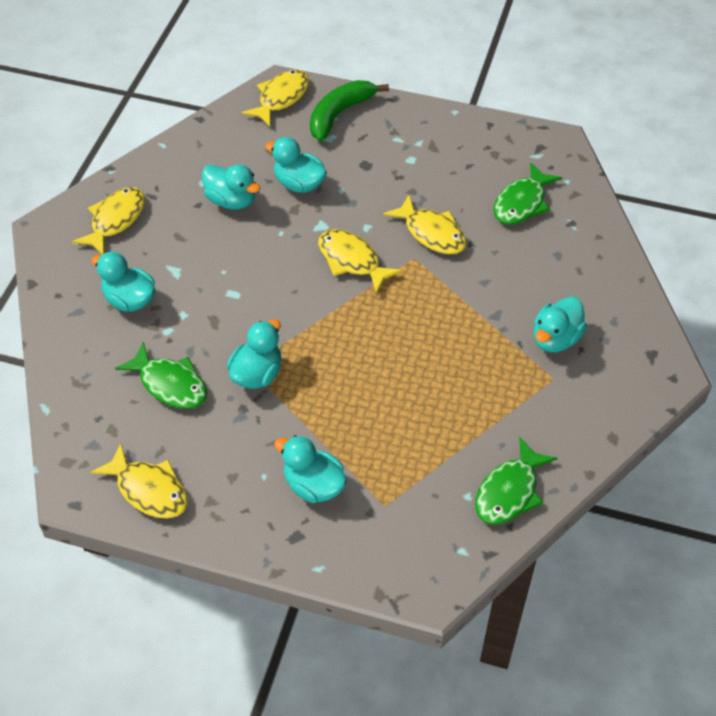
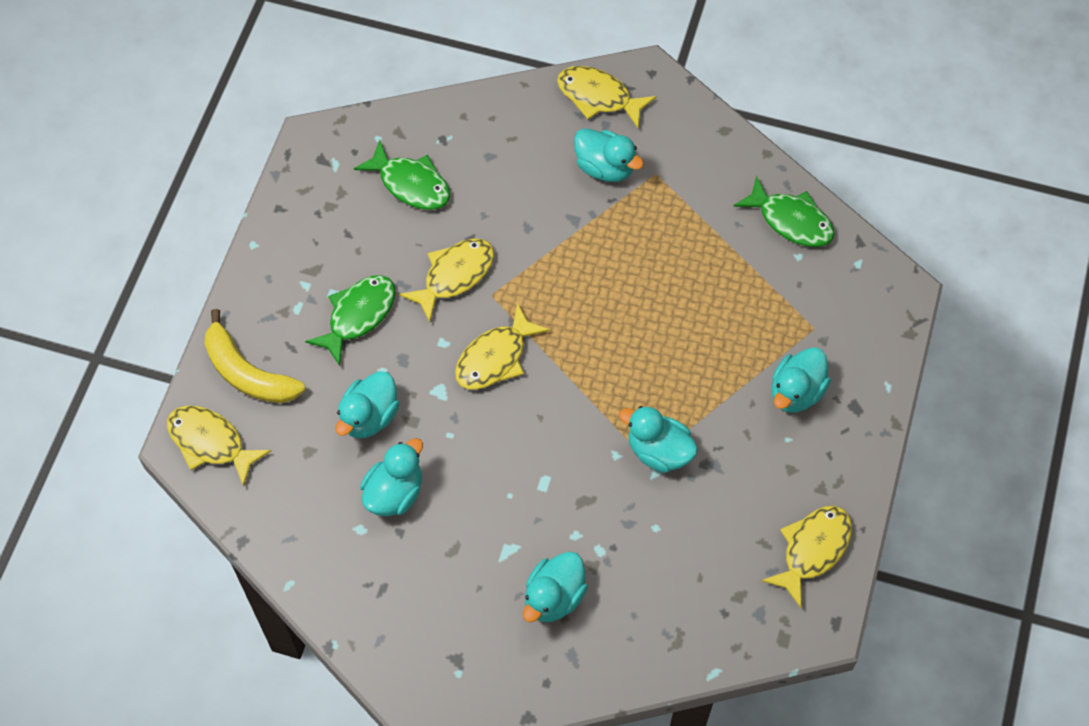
camera: 90 degrees left, 10 degrees up
yellow fish [72,187,145,255] -> yellow fish moved to [557,66,656,128]
green fish [115,342,207,409] -> green fish moved to [305,275,395,366]
green banana [310,80,389,141] -> yellow banana [204,309,305,403]

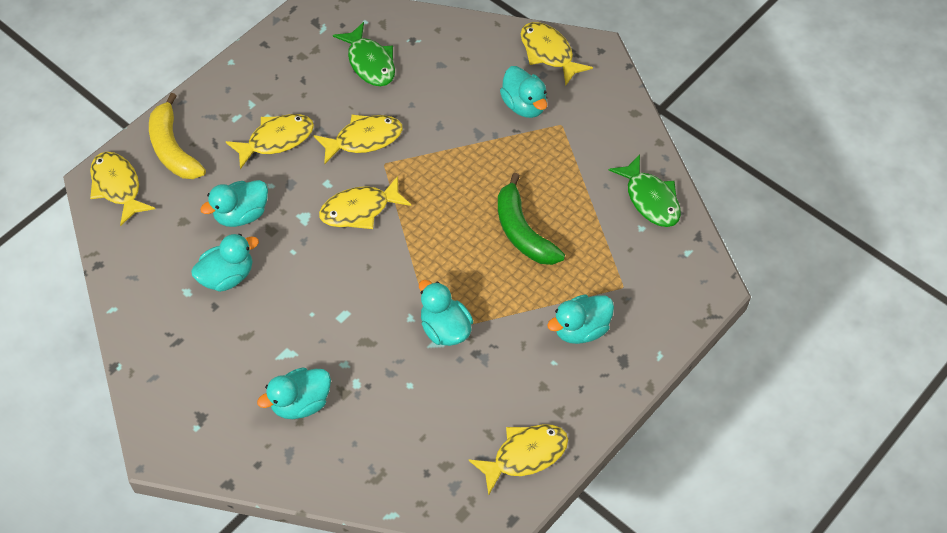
camera: 25 degrees right, 5 degrees down
green fish [305,275,395,366] -> yellow fish [226,114,314,169]
none -> green banana [498,173,565,265]

